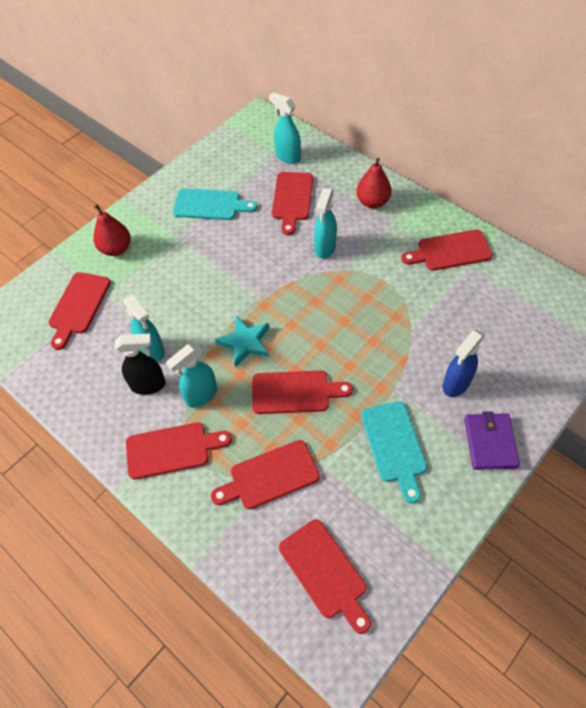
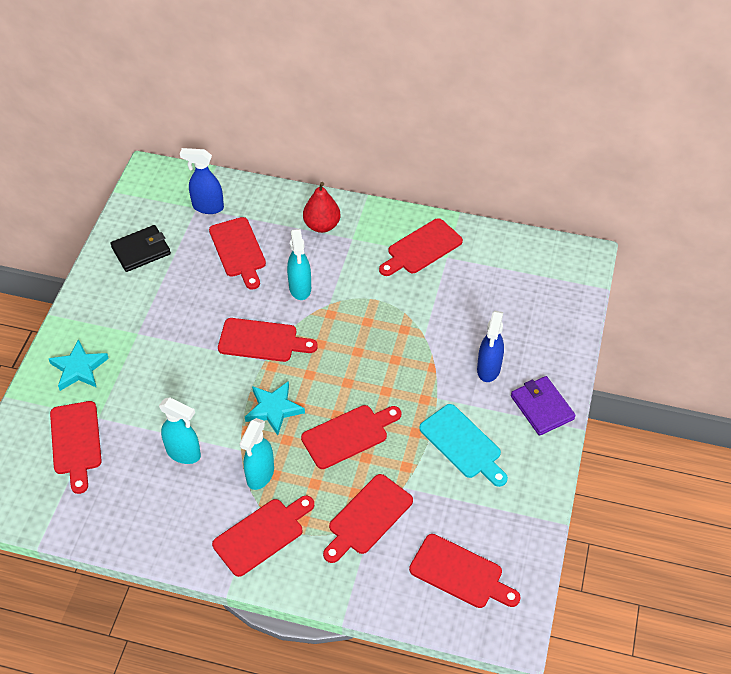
camera: 30 degrees left, 5 degrees down
red pear [93,204,131,256] -> turquoise star [49,339,109,391]
black spray bottle [115,334,166,395] -> none
turquoise cutting board [173,188,257,220] -> none
turquoise spray bottle [269,92,301,164] -> blue spray bottle [180,148,224,214]
none -> black wallet [110,225,171,272]
none -> red cutting board [218,318,318,362]

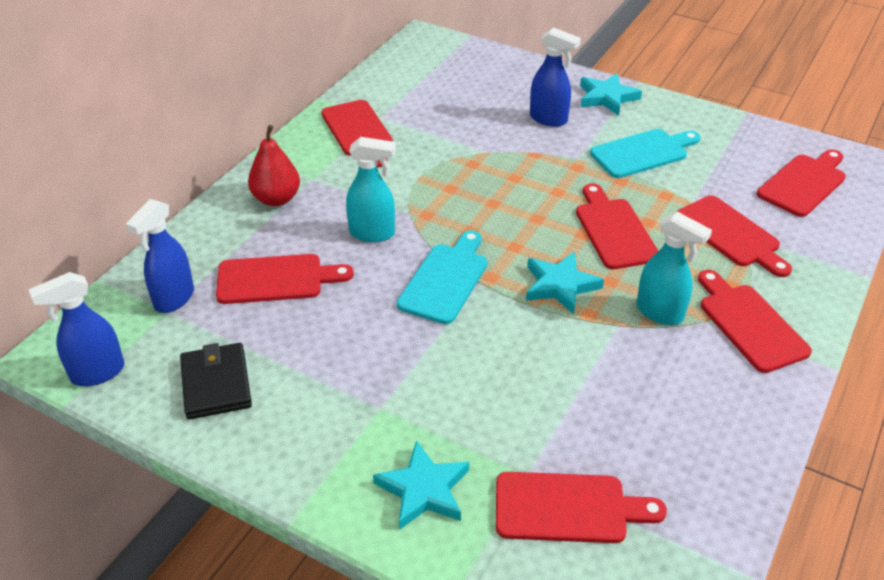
camera: 75 degrees left, 10 degrees down
turquoise spray bottle [159,397,201,464] -> none
red cutting board [218,318,318,362] -> turquoise cutting board [397,230,487,324]
purple wallet [511,376,576,436] -> turquoise star [580,73,642,116]
none -> blue spray bottle [28,272,125,386]

